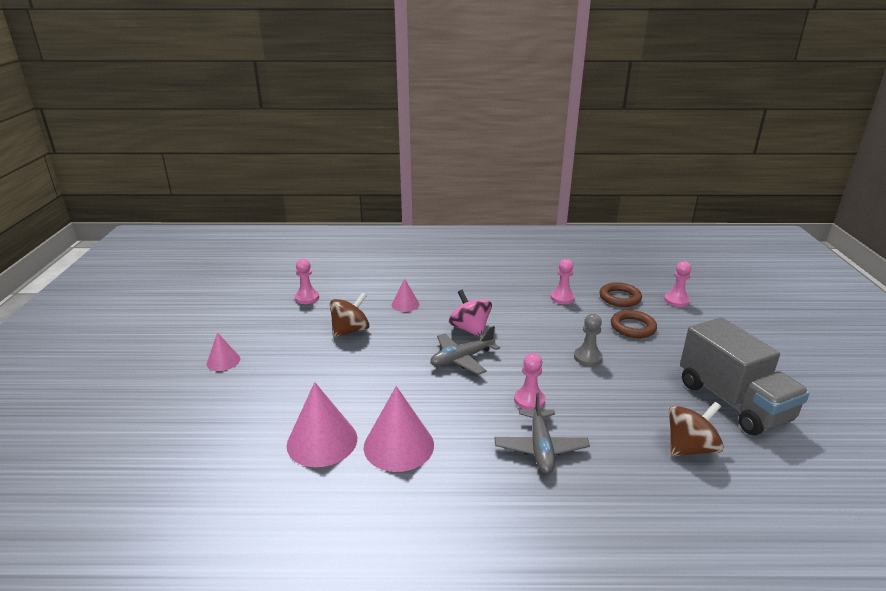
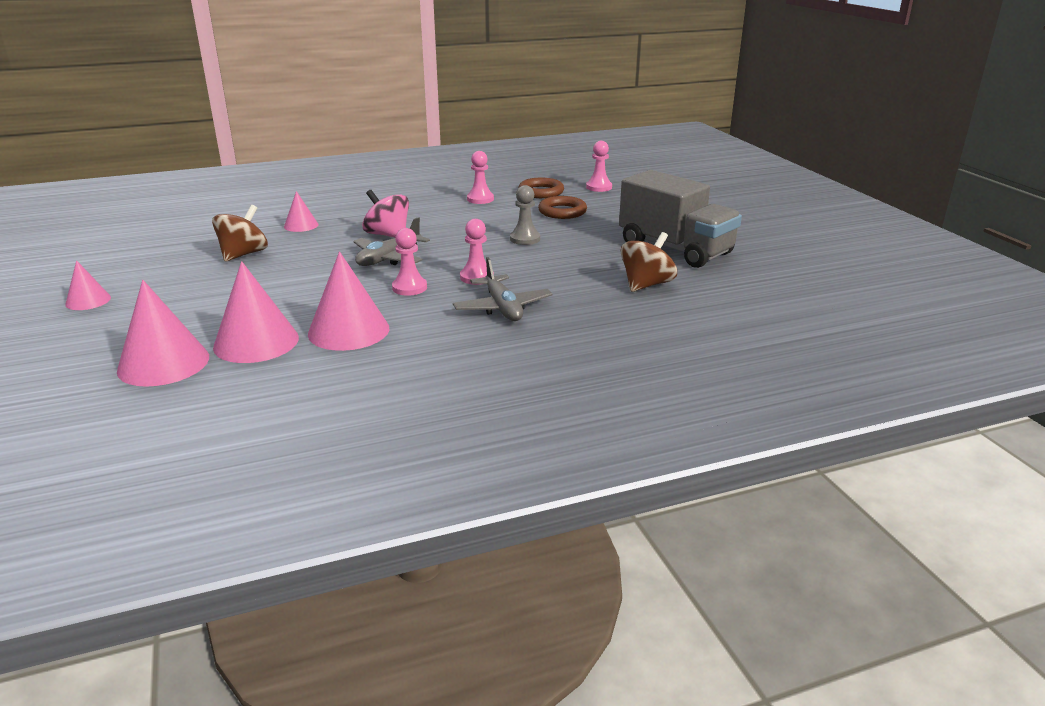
camera: 20 degrees left, 0 degrees up
pink pawn [295,259,319,304] -> pink pawn moved to [392,228,427,296]
none -> pink cone [117,280,209,387]

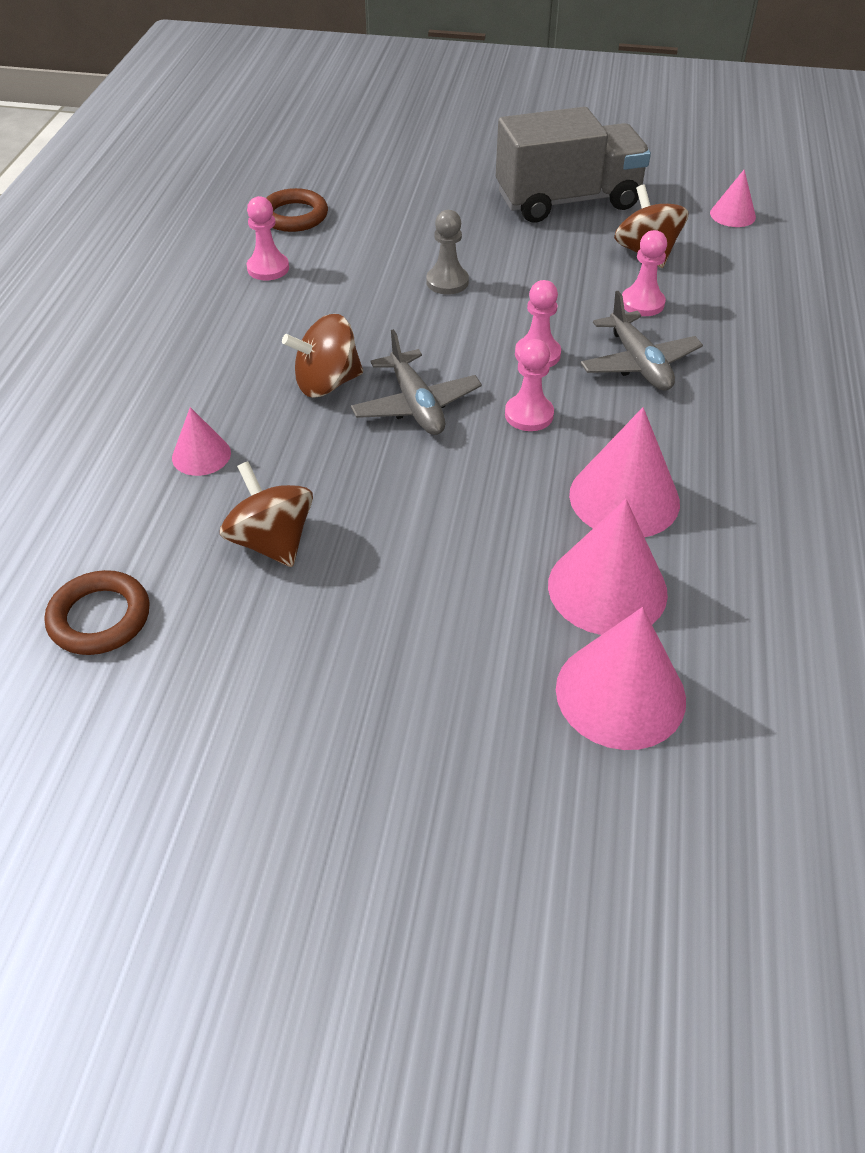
camera: 60 degrees left, 20 degrees up
pink cone [65,260,111,310] -> pink cone moved to [710,170,756,227]
pink spinning top [362,190,409,237] -> brown spinning top [282,314,363,398]
grey plane [453,257,553,321] -> grey plane turned 60 degrees clockwise [580,291,703,391]
brown ring [538,196,587,219] -> brown ring moved to [44,570,150,655]
pink pawn [586,141,612,192] -> pink pawn moved to [622,230,667,316]

